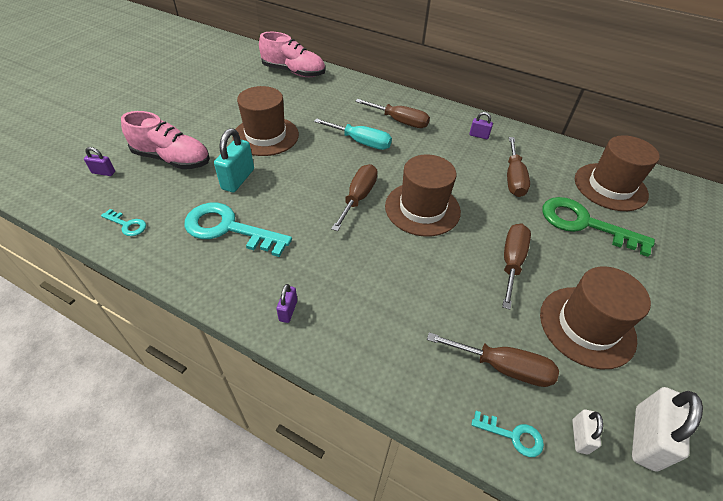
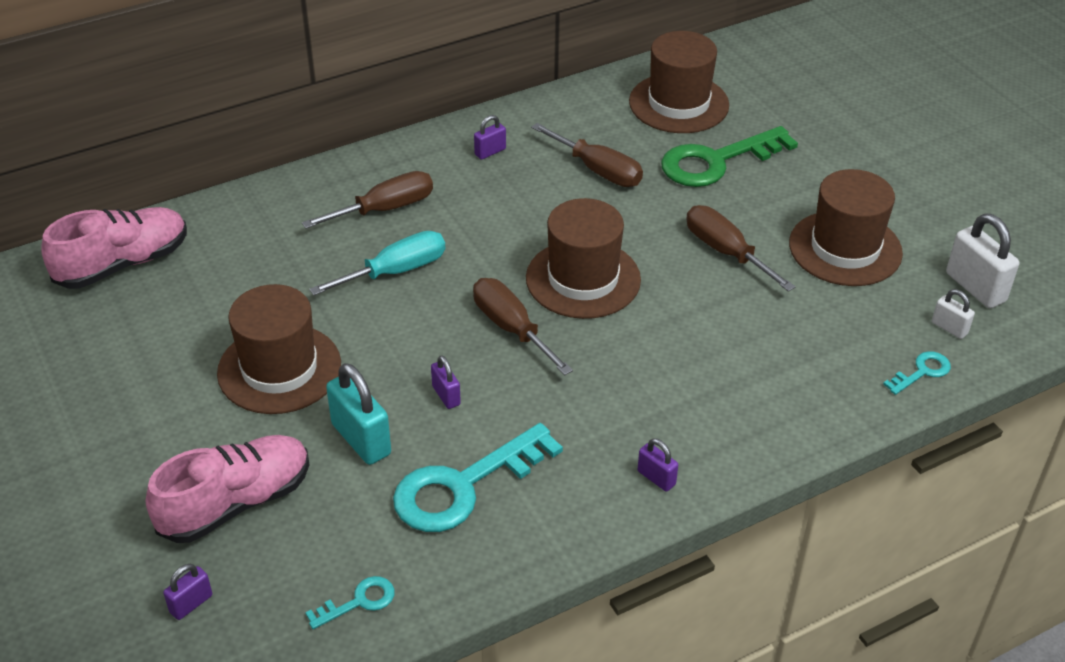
camera: 55 degrees left, 5 degrees down
brown screwdriver [427,332,559,387] -> none
none -> purple padlock [431,355,461,409]

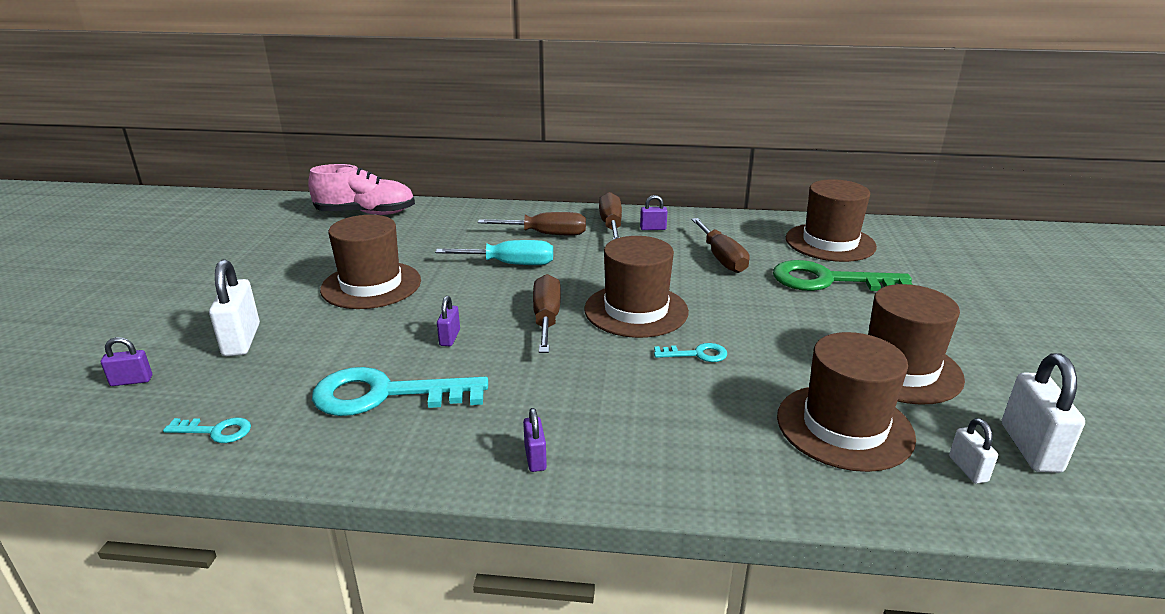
camera: 35 degrees right, 15 degrees down
pink shoe [146,435,309,543] -> white padlock [209,259,260,356]
turquoise padlock [326,363,391,465] -> none
brown screwdriver [686,205,795,292] -> brown screwdriver moved to [599,192,622,240]
turquoise key [883,351,951,395] -> turquoise key moved to [654,343,727,362]
none -> brown hat [777,332,916,472]

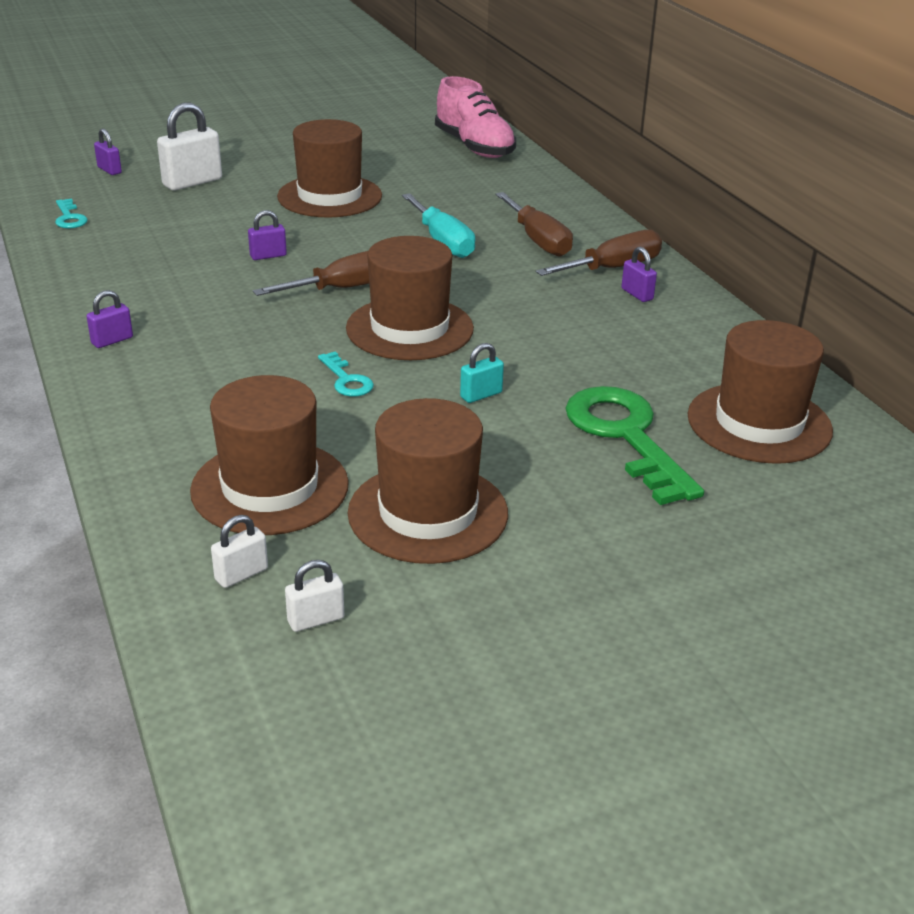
camera: 60 degrees right, 5 degrees up
turquoise key [312,367,488,416] -> none
brown screwdriver [691,218,750,273] -> none
white padlock [1002,353,1085,473] -> white padlock [285,560,344,632], size x0.54
none -> turquoise padlock [460,343,504,403]

